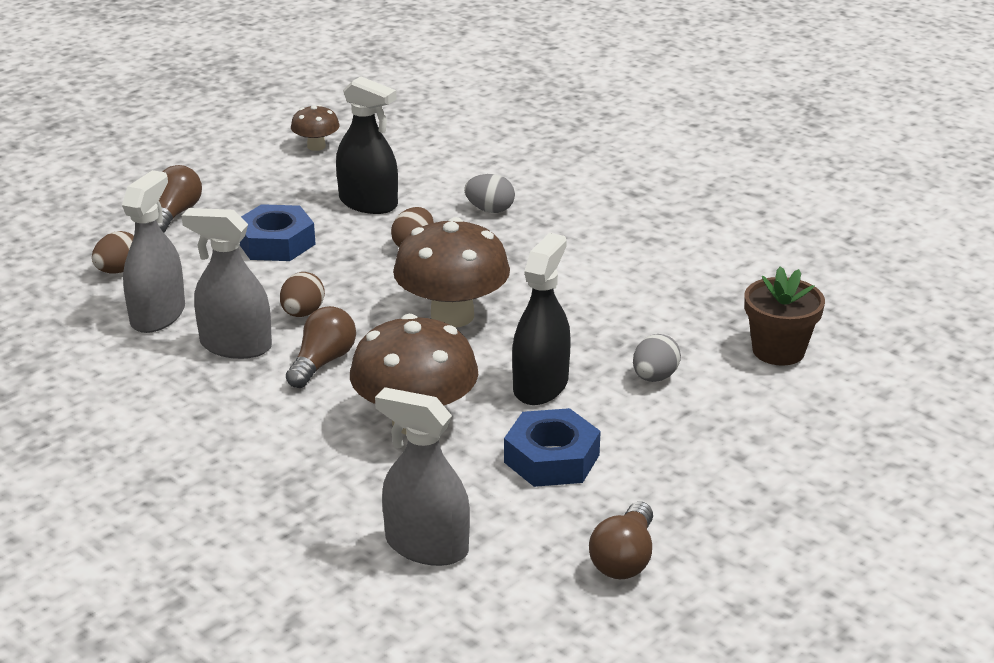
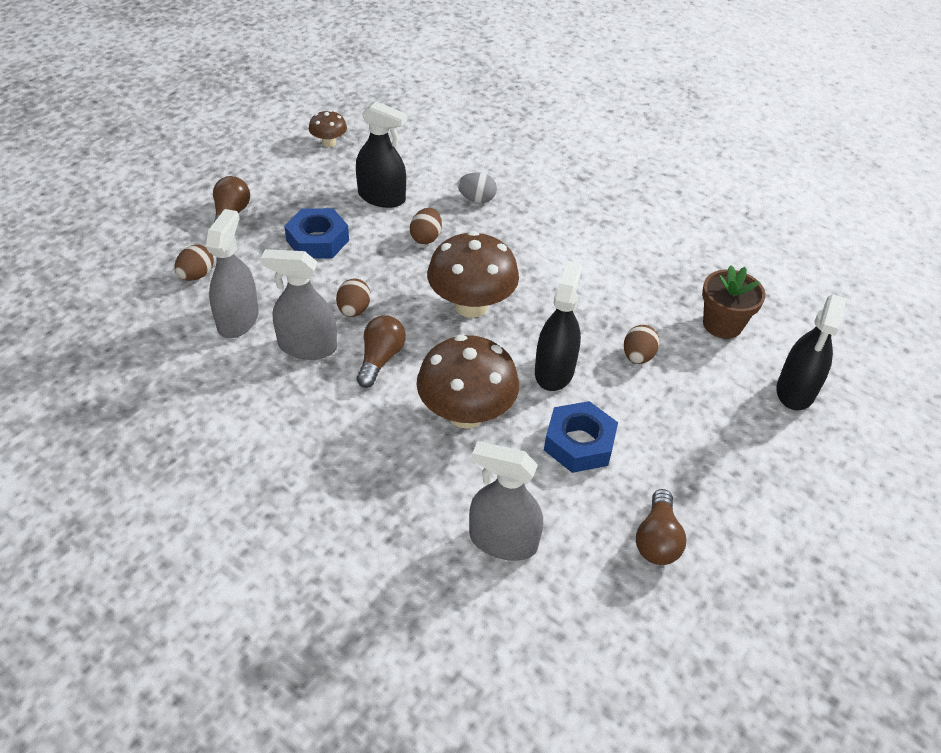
camera: 10 degrees left, 15 degrees up
grey egg [633,334,681,382] -> brown egg [624,325,660,364]
none -> black spray bottle [776,294,847,410]

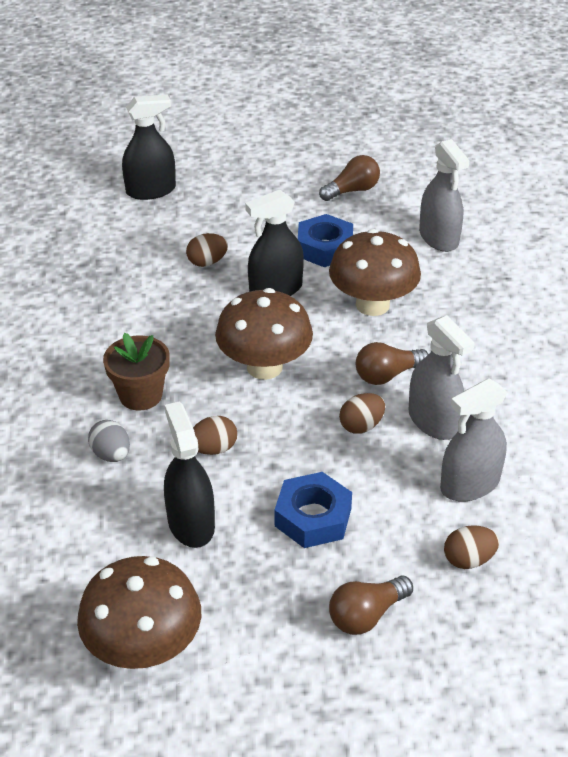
camera: 130 degrees left, 5 degrees down
brown mushroom [309,110,347,147] -> brown mushroom [77,556,201,669], size x1.99
brown flower pot [702,265,765,339] -> brown flower pot moved to [103,333,170,411]

